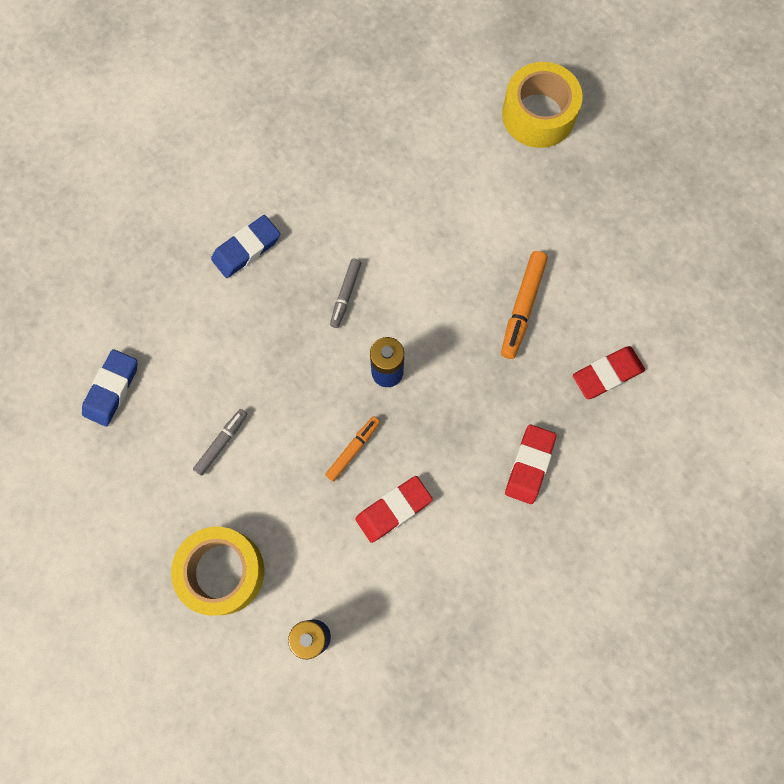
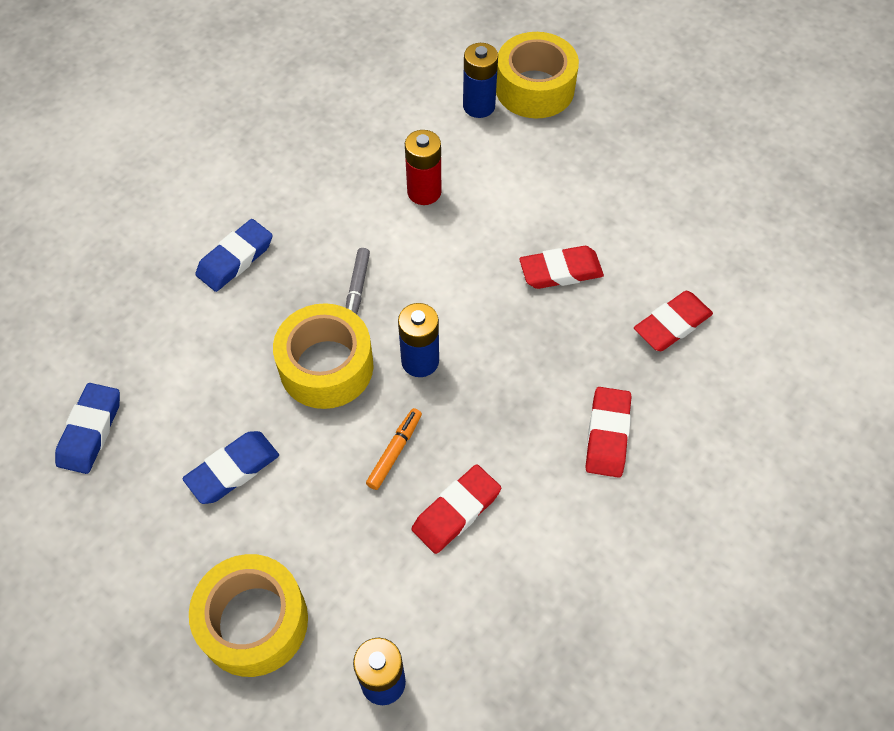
camera: 10 degrees left, 15 degrees down
grey marker [193,409,247,476] -> blue eraser [182,431,279,504]
orange marker [501,251,548,359] -> red eraser [519,246,604,289]
none -> yellow tape [273,303,373,409]
none -> red battery [405,130,441,205]
none -> blue battery [463,43,498,118]

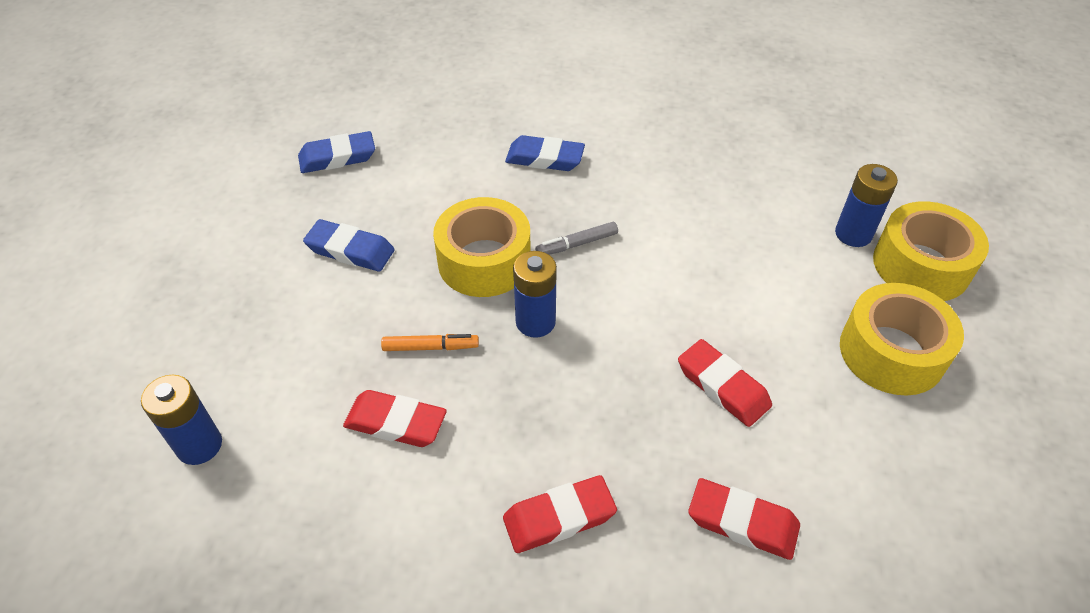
camera: 60 degrees right, 10 degrees down
yellow tape [189,554,308,677] -> yellow tape moved to [840,283,964,396]
red battery [405,130,441,205] -> none

